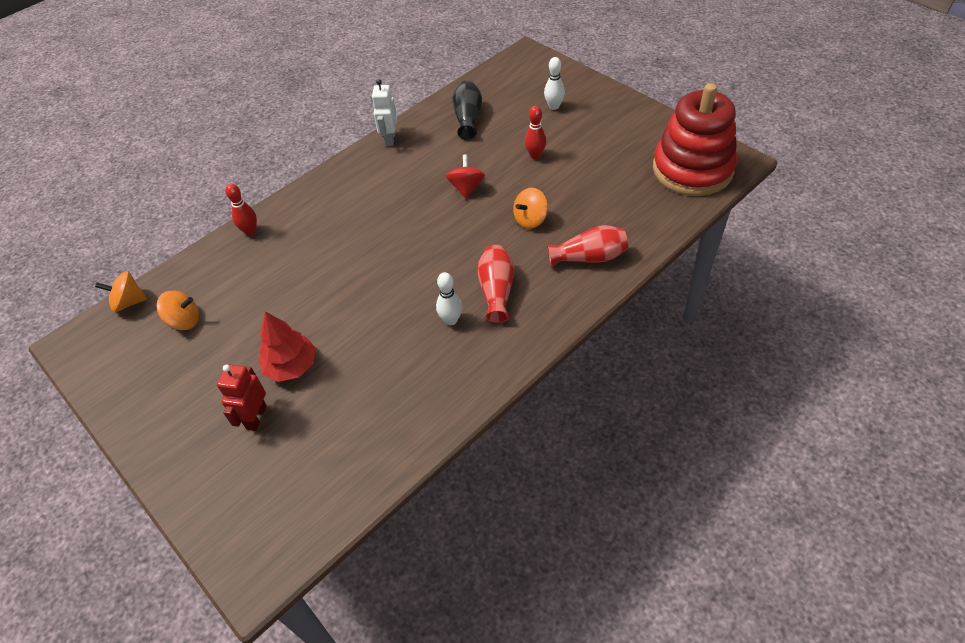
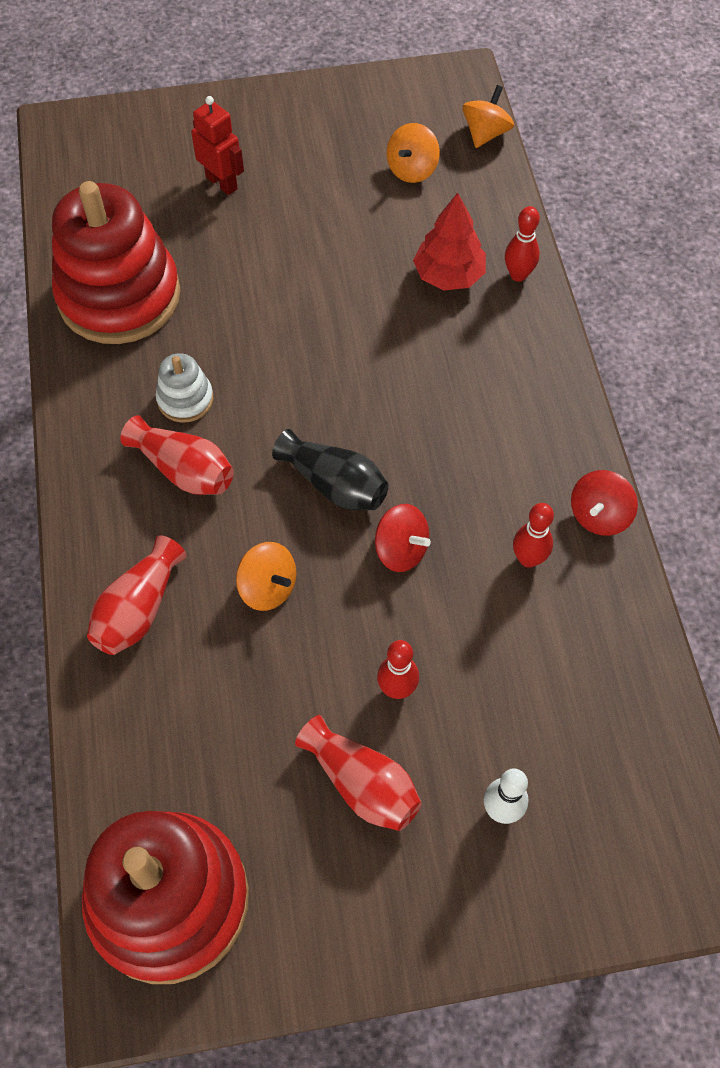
camera: 120 degrees right, 10 degrees up
red tree [258,312,316,382] -> red tree moved to [413,193,486,290]
white robot [372,79,397,146] -> red spinning top [571,470,638,536]
white bowling pin [436,272,462,325] -> white stacking toy [156,353,213,423]
black vase [452,80,482,140] -> black vase moved to [272,429,389,510]
orange spinning top [513,188,548,229] -> orange spinning top turned 135 degrees clockwise [236,542,296,611]
none -> red stacking toy [52,181,181,344]
none -> red vase [295,715,422,831]
none -> red bowling pin [513,503,554,568]

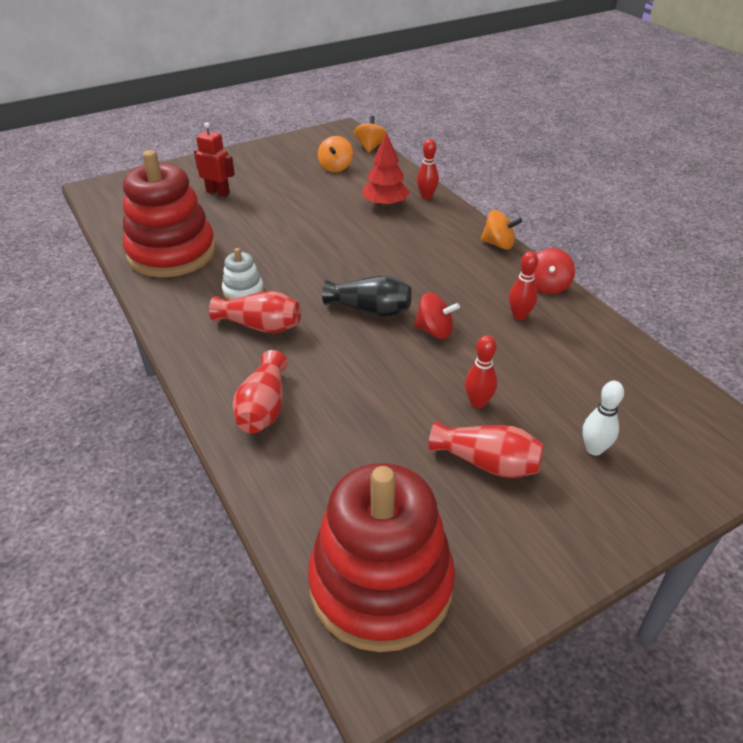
camera: 20 degrees left, 20 degrees down
orange spinning top [236,542,296,611] -> orange spinning top moved to [481,210,522,250]

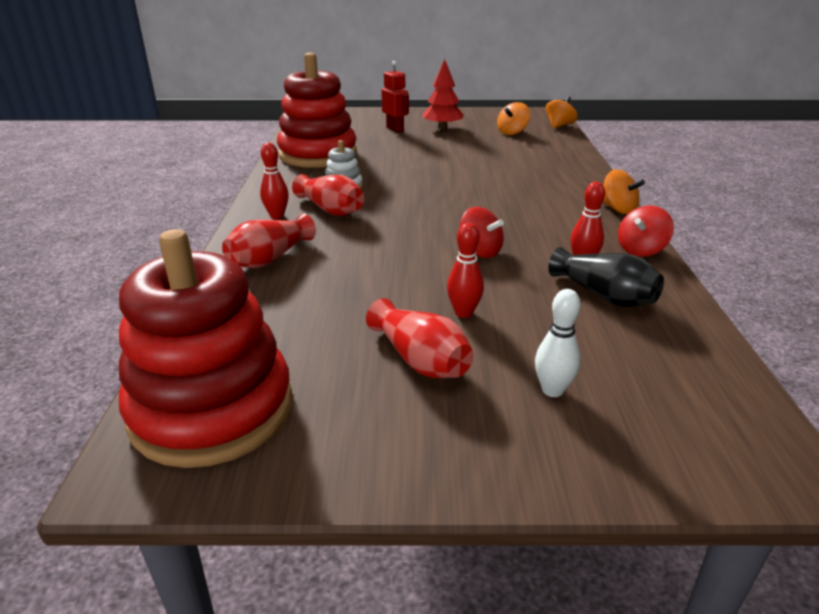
camera: 30 degrees right, 10 degrees down
black vase [322,276,412,317] -> black vase moved to [548,247,664,307]
red tree [362,132,410,207] -> red tree moved to [422,59,464,129]
red bowling pin [417,139,439,199] -> red bowling pin moved to [260,143,289,219]

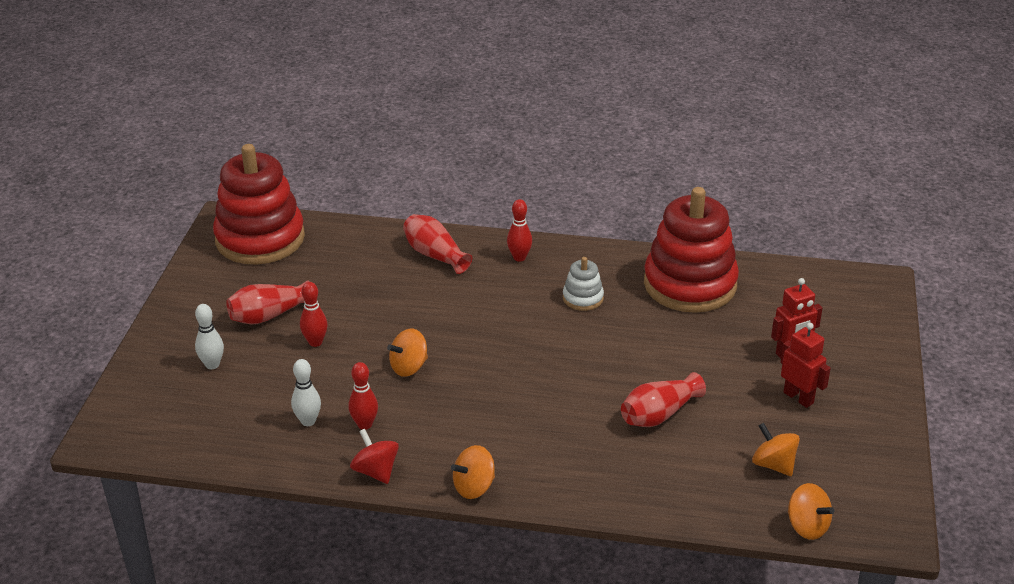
camera: 100 degrees right, 5 degrees up
red vase [292,174,364,216] -> red vase moved to [621,372,706,427]
red tree [422,59,464,129] -> red robot [780,322,831,408]
red spinning top [460,207,504,258] -> orange spinning top [387,329,428,377]
black vase [548,247,664,307] -> white bowling pin [291,359,321,426]

